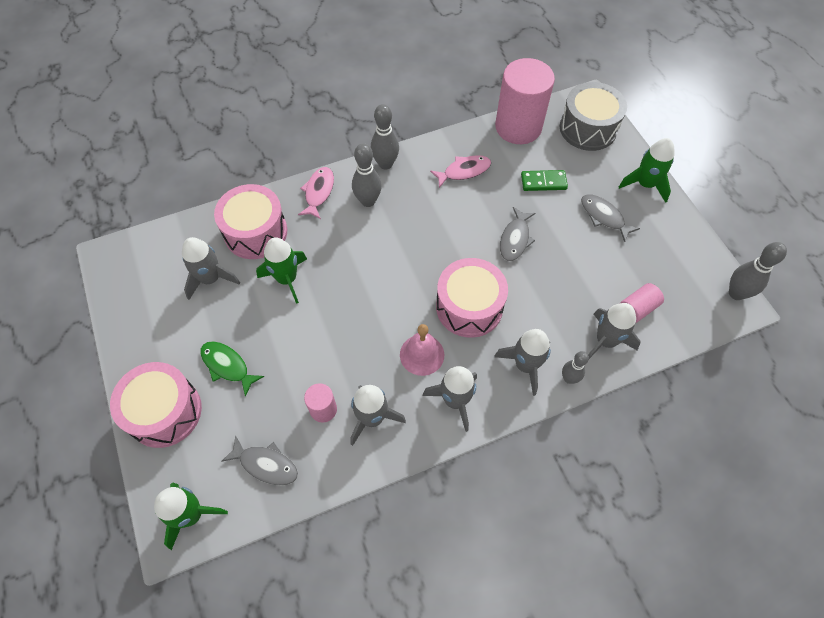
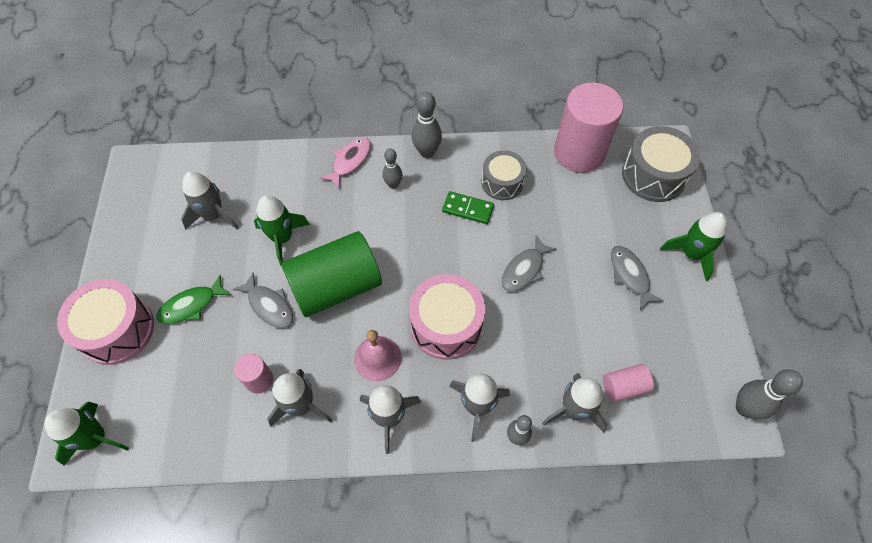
camera: 20 degrees right, 0 degrees up
green fish [200,341,264,397] -> green fish turned 90 degrees counterclockwise [156,275,231,324]
pink drum [214,184,287,259] -> none
grey fish [221,435,298,485] -> grey fish moved to [232,273,293,328]
grey bowling pin [352,143,382,207] -> grey bowling pin [382,148,402,189], size x0.65
pink fish [430,155,491,188] -> grey drum [481,150,527,200]
green domino [521,170,568,191] -> green domino moved to [442,191,494,224]
none -> green cylinder [281,231,382,317]

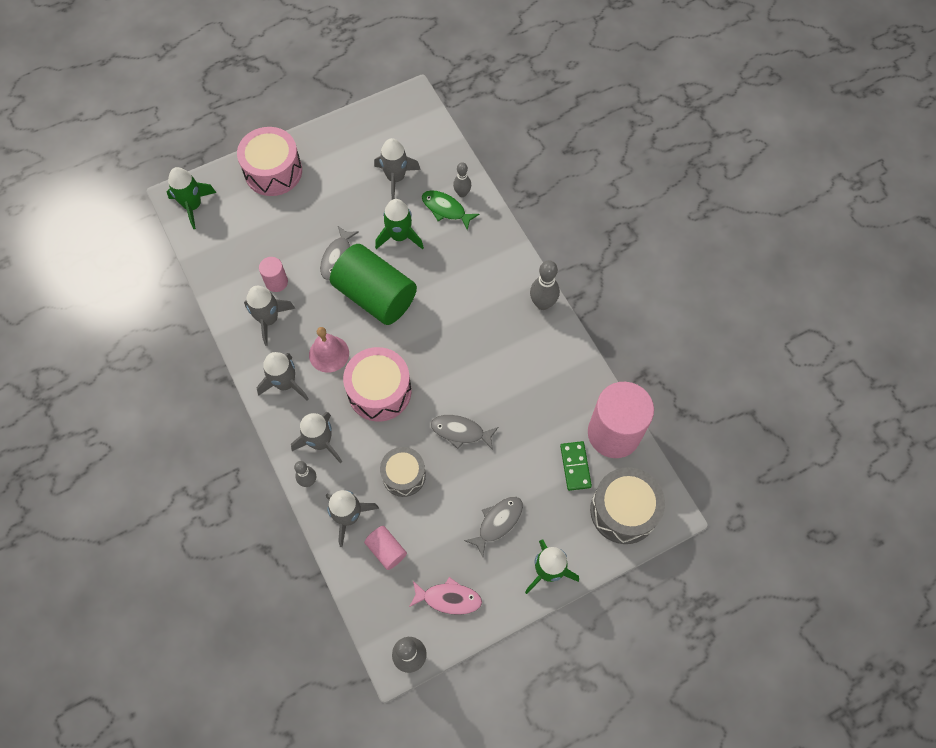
camera: 65 degrees right, 5 degrees up
green fish [156,275,231,324] -> green fish moved to [422,190,479,230]
pink fish [320,138,371,188] -> pink fish moved to [409,577,482,615]
grey bowling pin [382,148,402,189] -> grey bowling pin moved to [453,162,471,197]
green domino [442,191,494,224] -> green domino moved to [560,441,592,491]
grey drum [481,150,527,200] -> grey drum moved to [380,447,426,497]

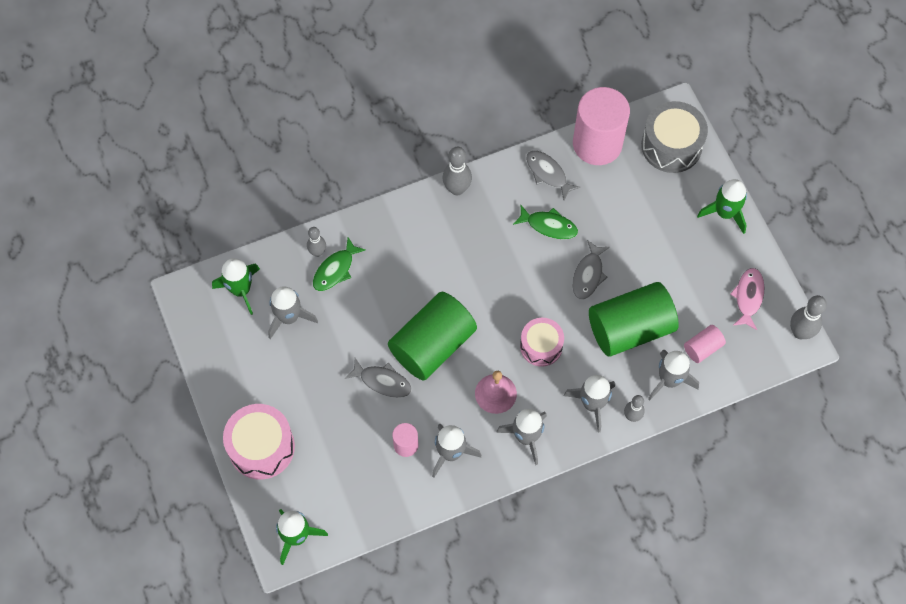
camera: 85 degrees left, 0 degrees up
pink drum [343,347,411,422] -> pink drum [520,318,564,367], size x0.66
green rocket [375,199,424,249] -> green rocket moved to [212,258,260,315]
grey drum [380,447,426,497] -> green cylinder [589,282,679,357]
grey fish [464,497,523,557] -> grey fish moved to [526,150,580,200]
green domino [560,441,592,491] -> none
none -> green fish [513,205,578,239]

